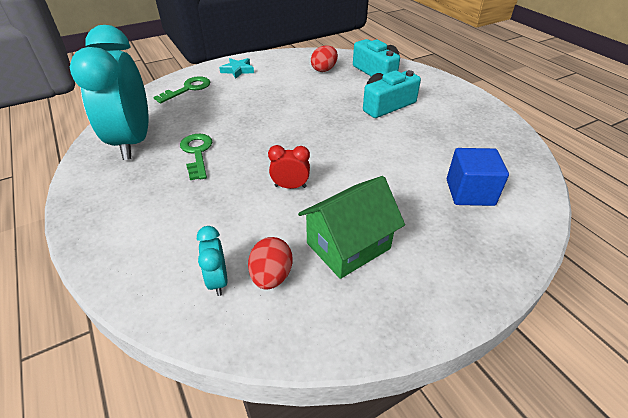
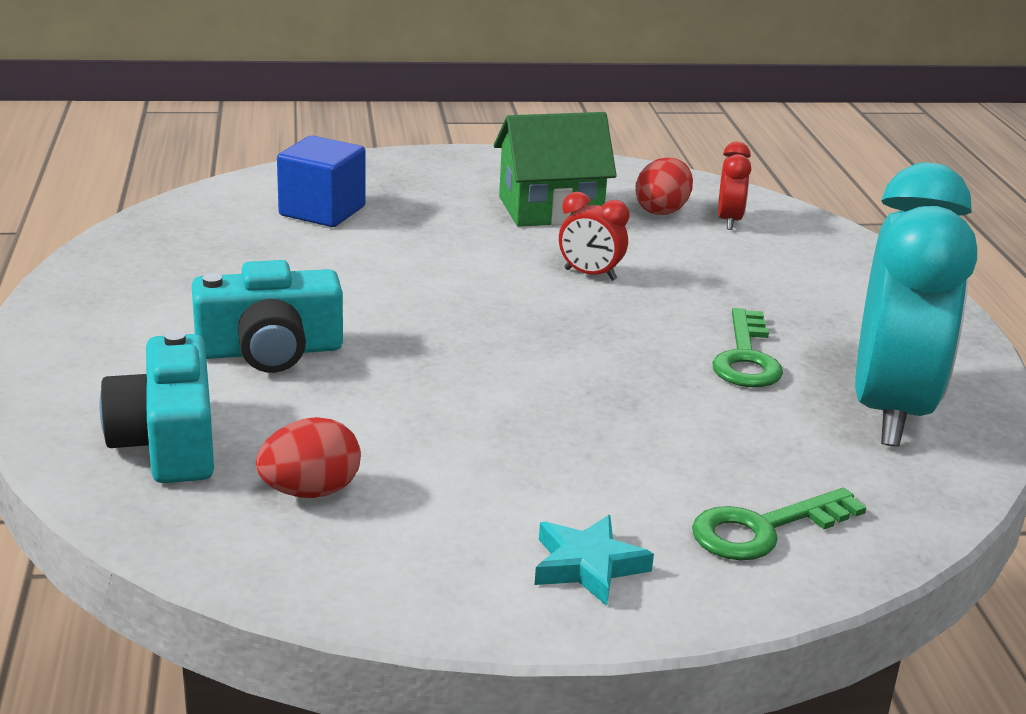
camera: 160 degrees left, 15 degrees down
turquoise clock [197,226,227,296] -> red clock [718,142,751,230]

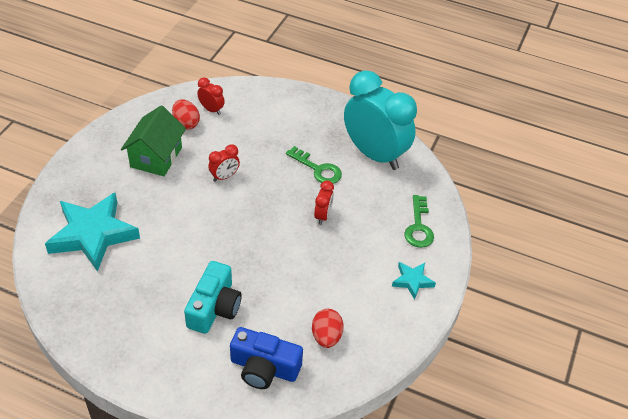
camera: 60 degrees left, 20 degrees up
turquoise camera [100,330,214,483] -> blue camera [230,327,303,389]
blue cube [277,135,366,227] -> turquoise star [45,193,140,272]
none -> red clock [314,180,334,225]

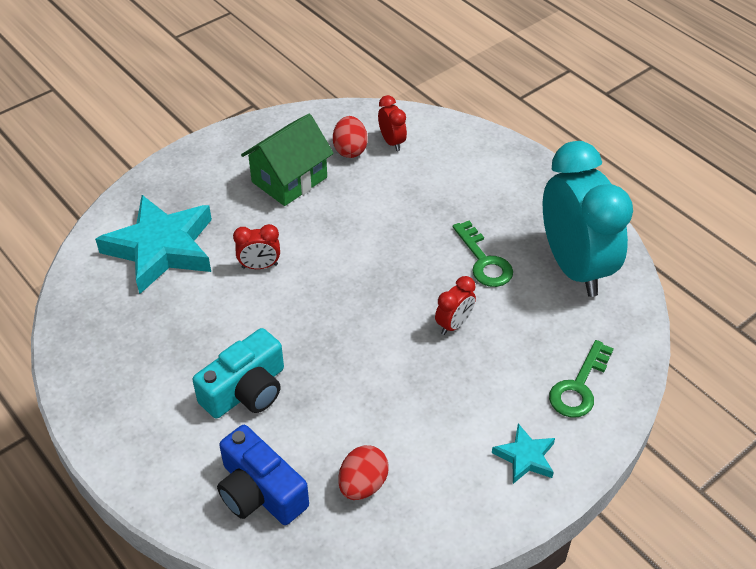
camera: 30 degrees right, 0 degrees up
red clock [208,144,240,182] -> red clock moved to [233,224,280,269]

